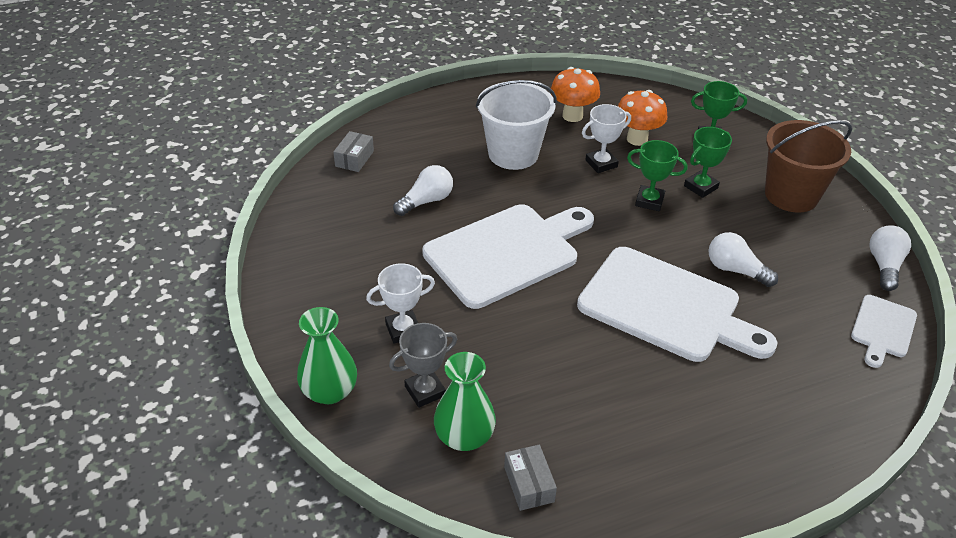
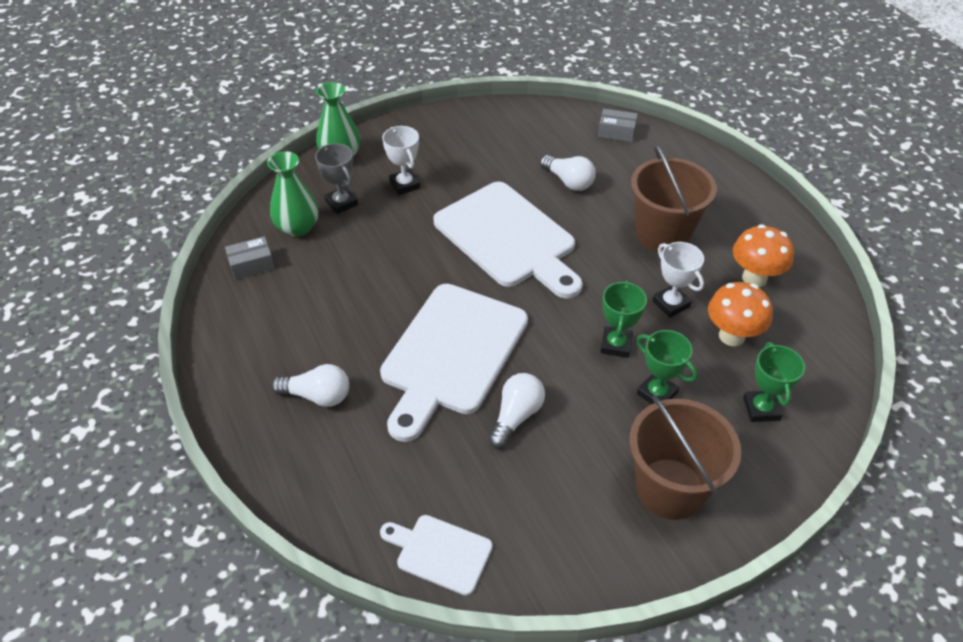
camera: 85 degrees right, 5 degrees up
white bucket [476,80,557,170] -> brown bucket [631,144,717,252]
white light bulb [869,225,911,291] -> white light bulb moved to [271,364,349,407]

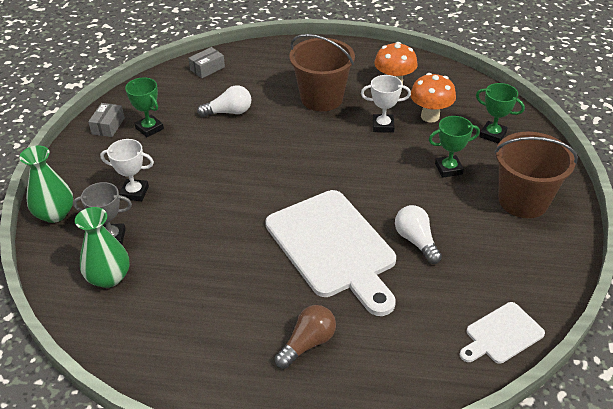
camera: 55 degrees left, 5 degrees down
grey box [225,236,275,280] -> grey box moved to [88,103,125,137]
white light bulb [271,364,349,407] -> brown light bulb [275,305,336,369]
white cutting board [433,182,583,299] -> none
green trophy [600,280,647,358] -> green trophy moved to [125,78,164,137]

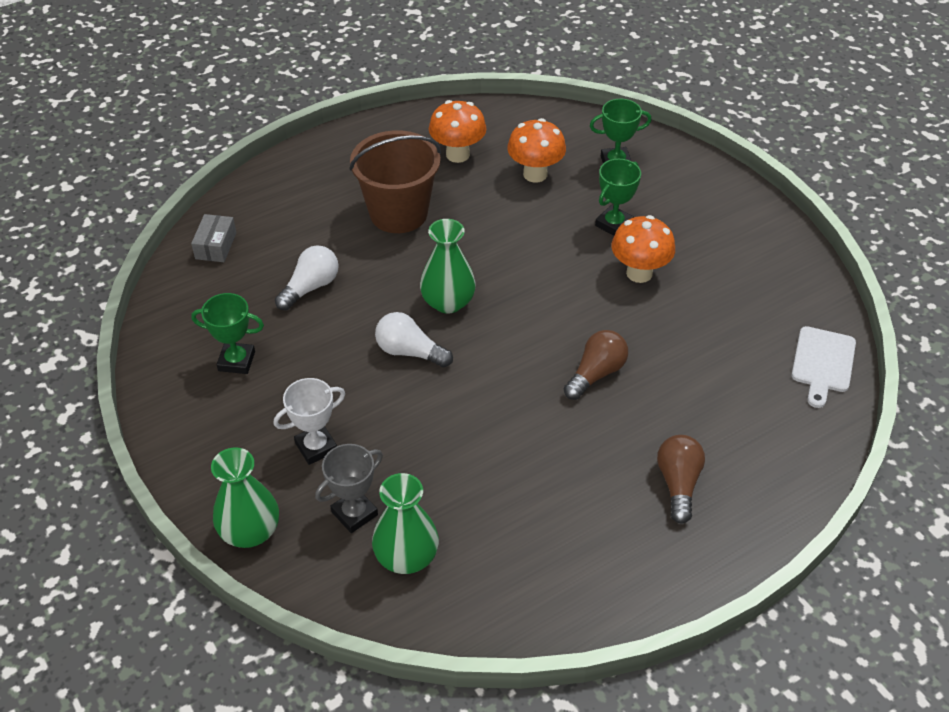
camera: 40 degrees left, 5 degrees up
grey box [88,103,125,137] -> none
white cutting board [265,190,396,316] -> brown light bulb [564,330,628,400]
white trophy [361,75,411,133] -> none
white light bulb [395,205,442,264] -> white light bulb moved to [375,312,453,367]
brown bucket [494,132,578,218] -> none
none -> green vase [420,219,476,314]
none -> orange mushroom [611,215,675,283]

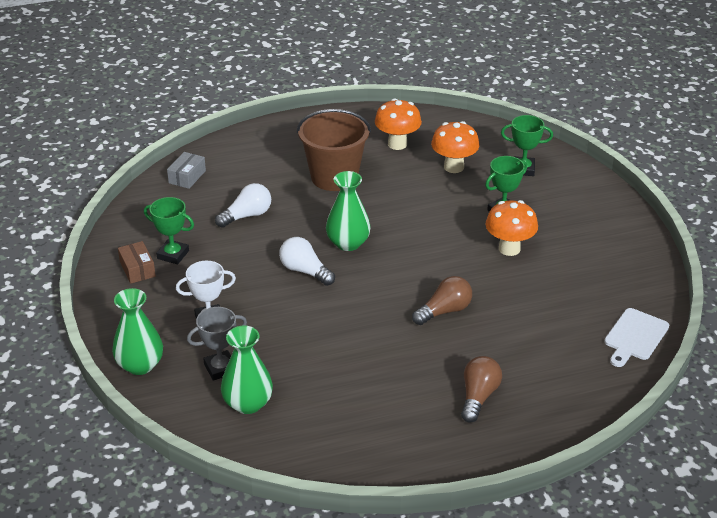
camera: 15 degrees right, 10 degrees down
none -> brown box [118,241,156,284]

